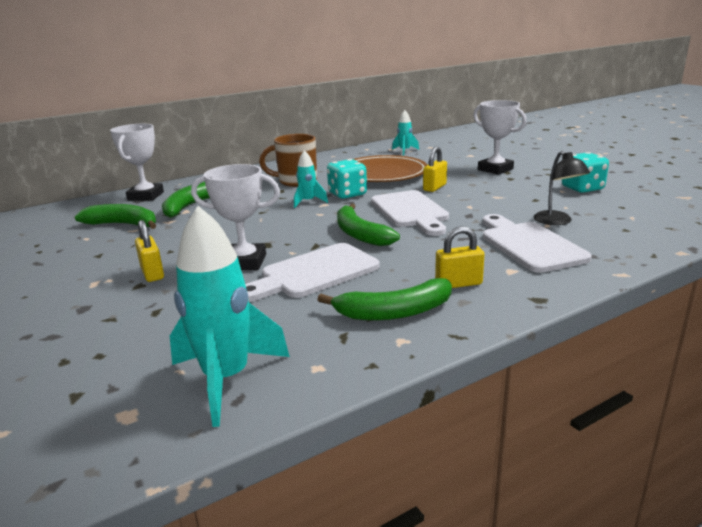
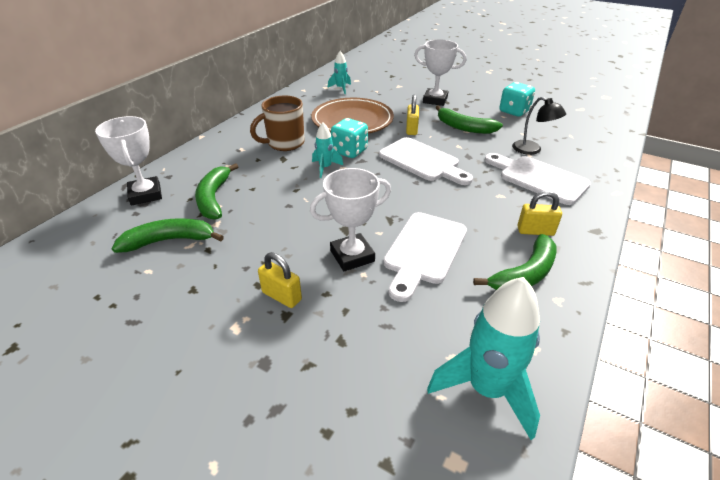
camera: 30 degrees left, 15 degrees up
green banana [337,204,400,246] -> green banana moved to [436,105,503,134]
yellow padlock [435,226,485,288] -> yellow padlock turned 45 degrees clockwise [517,191,562,236]

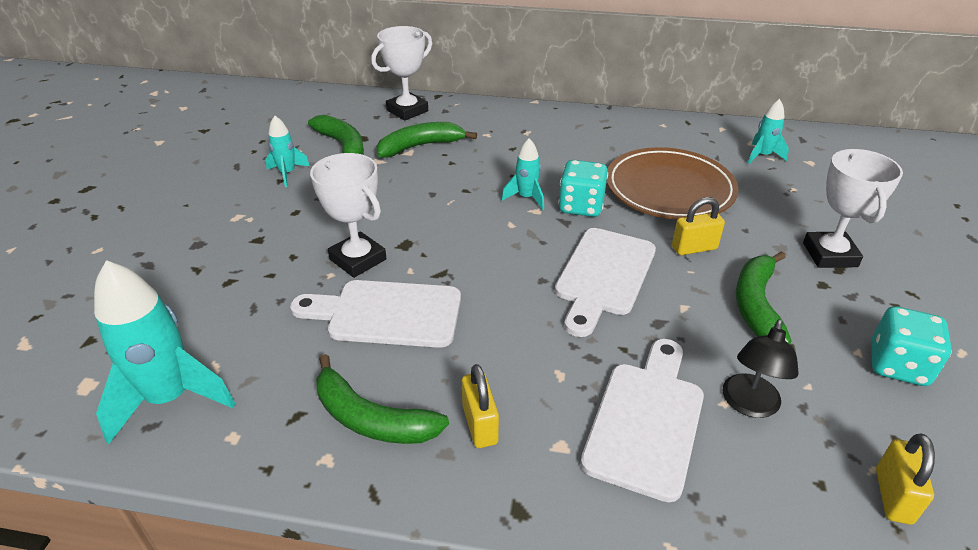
camera: 70 degrees right, 0 degrees up
brown mug [250,96,305,151] -> none
yellow padlock [258,252,302,308] -> yellow padlock moved to [876,433,935,525]
none -> turquoise rocket [266,116,310,187]

